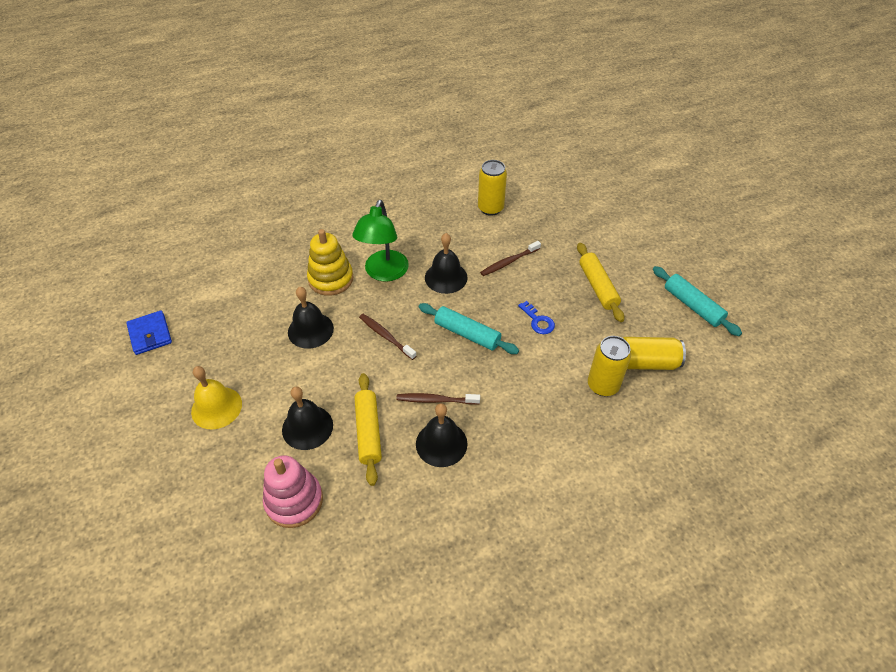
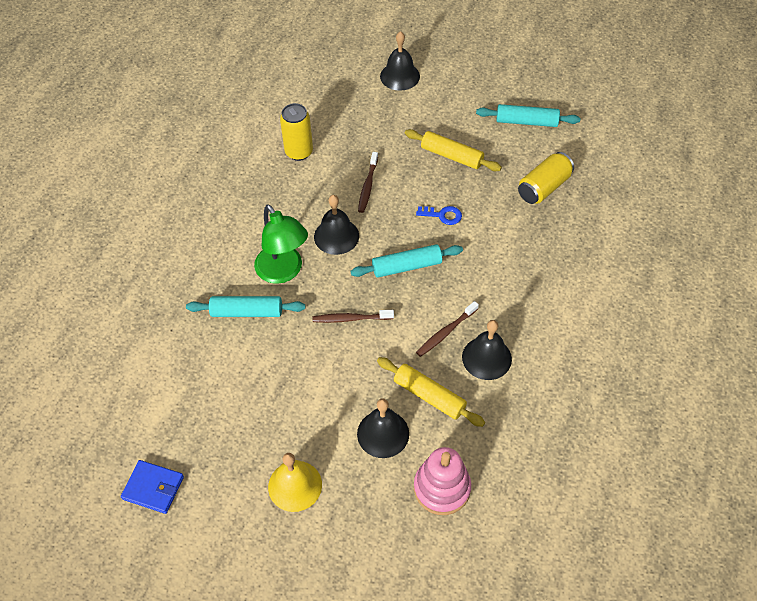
camera: 45 degrees left, 5 degrees up
black bell [288,287,334,348] -> black bell moved to [380,31,420,91]
yellow stacking toy [307,229,354,296] -> turquoise rolling pin [186,296,305,317]
yellow can [588,336,631,396] -> none

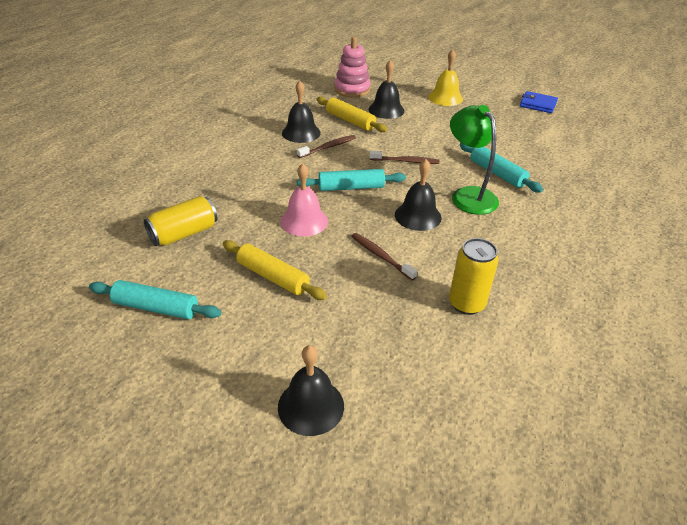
camera: 175 degrees left, 15 degrees down
turquoise rolling pin [186,296,305,317] -> turquoise rolling pin turned 45 degrees clockwise [460,143,543,193]
brown toothbrush [358,152,378,213] -> brown toothbrush turned 60 degrees counterclockwise [351,233,417,280]
blue key [416,206,462,225] -> pink bell [280,163,328,237]

